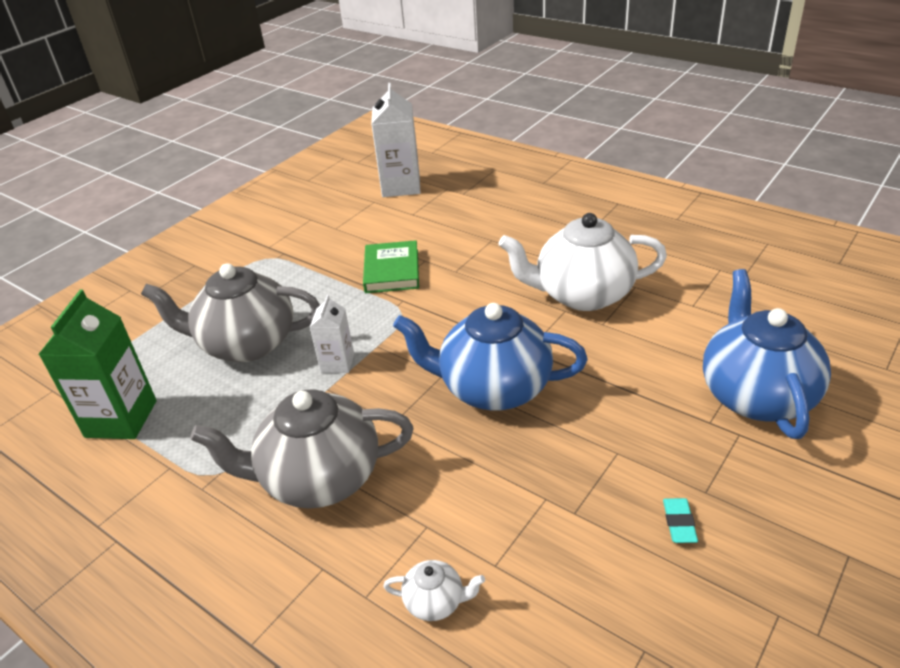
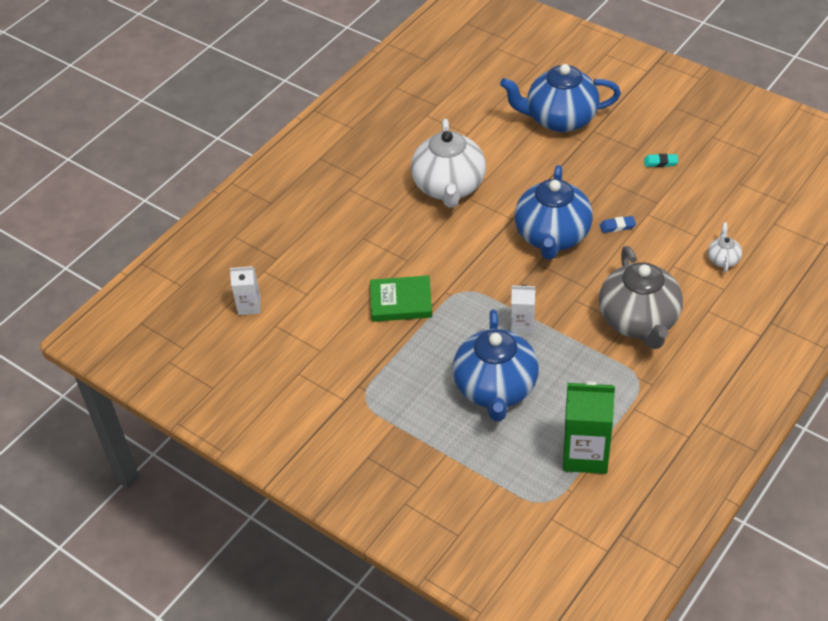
camera: 90 degrees left, 10 degrees up
grey teapot [141,263,320,362] -> blue teapot [453,309,539,421]
white carton [371,83,420,197] -> white carton [230,266,261,315], size x0.56
none -> blue eraser [600,216,636,233]

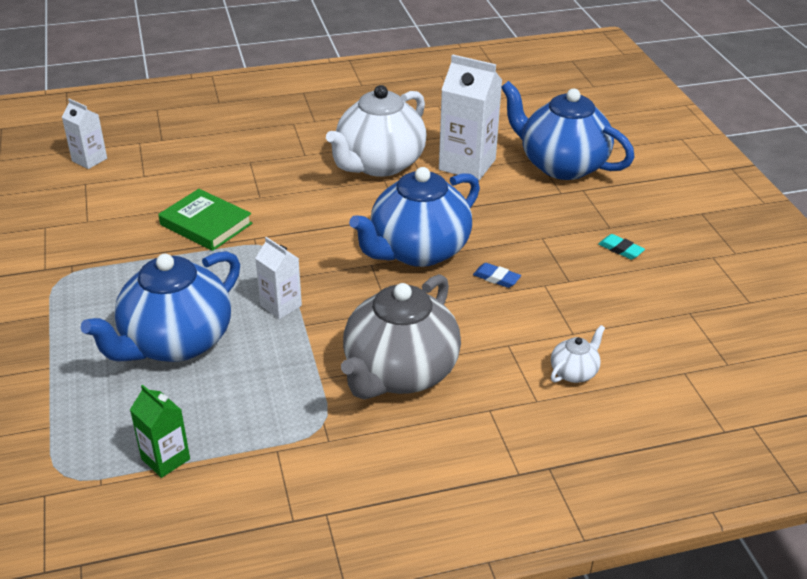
camera: 35 degrees right, 10 degrees down
green carton [563,381,615,474] -> green carton [130,385,190,478], size x0.56
none -> white carton [439,54,502,181]

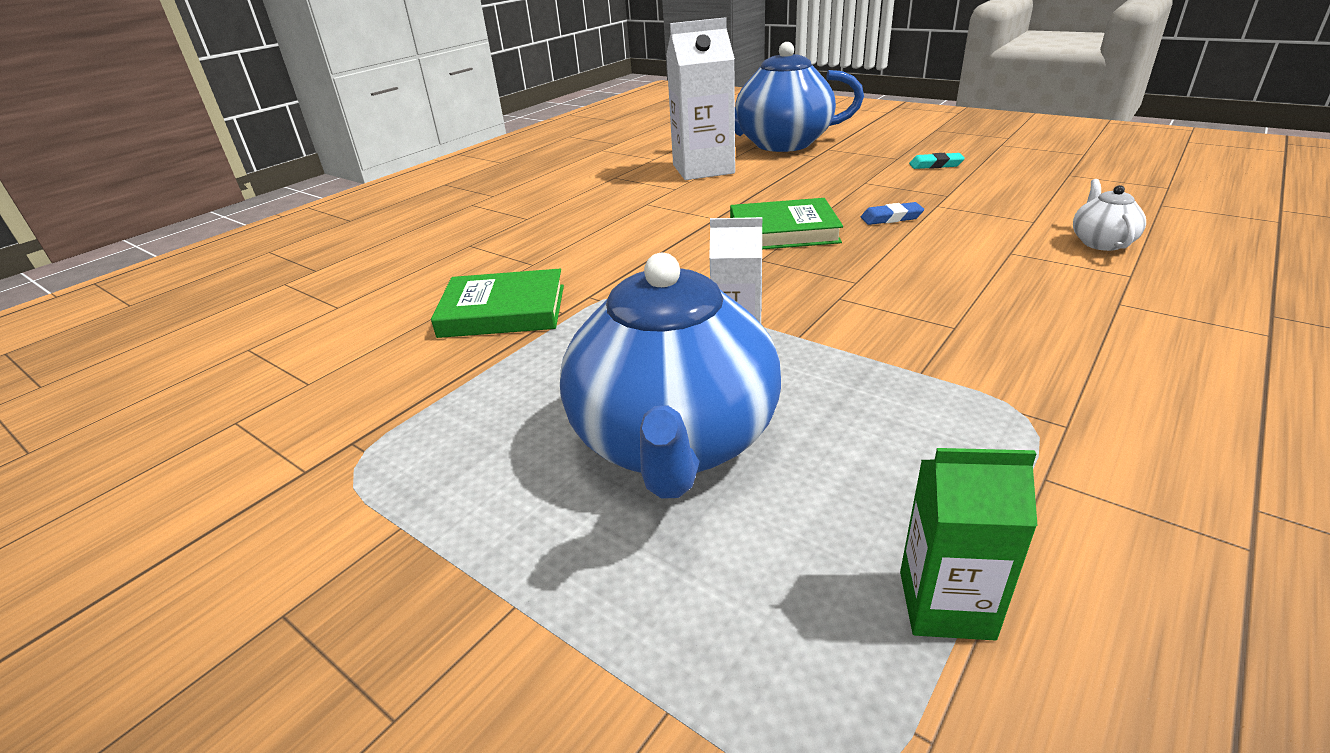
camera: 35 degrees left, 5 degrees down
white carton [62,99,107,169] -> none
white teapot [326,85,427,177] -> none
grey teapot [341,274,461,399] -> none
blue teapot [349,167,480,267] -> green book [730,198,843,249]

